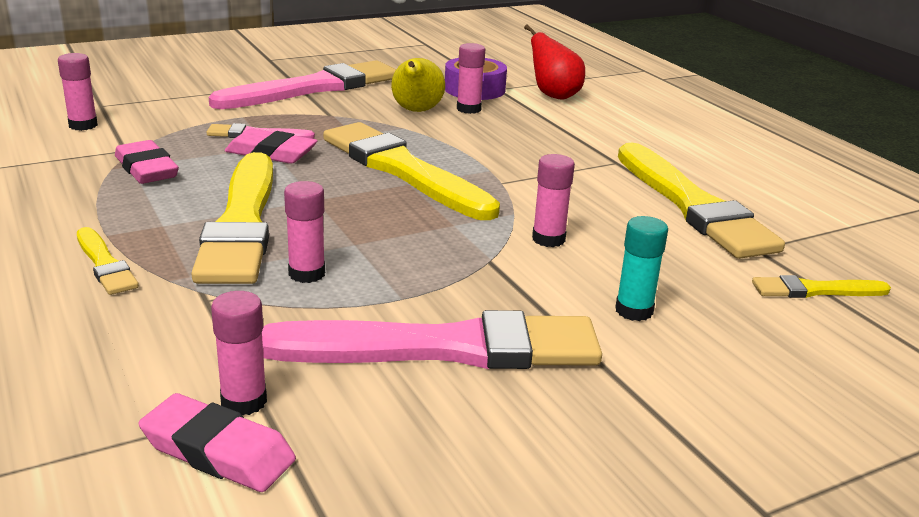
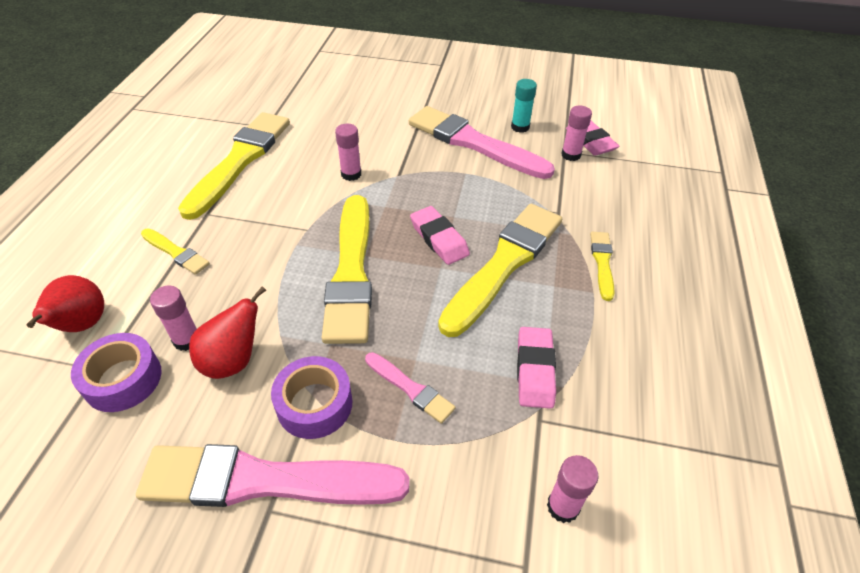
camera: 140 degrees left, 20 degrees up
pink eraser [225,128,317,164] -> pink eraser moved to [410,206,470,265]
pink glue stick [284,181,325,283] -> none
yellow pear [391,58,445,112] -> red pear [189,286,266,379]
turquoise glue stick [615,216,668,321] -> turquoise glue stick moved to [511,79,537,133]
yellow brush [752,275,891,298] -> yellow brush moved to [141,229,210,275]
none -> purple tape [271,356,353,439]

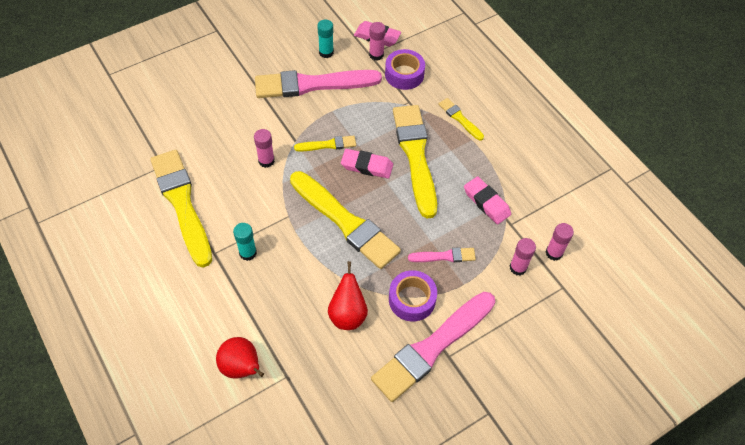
camera: 45 degrees left, 10 degrees up
purple tape [71,333,162,412] -> purple tape moved to [385,49,425,90]
yellow brush [141,229,210,275] -> yellow brush moved to [294,136,356,152]
pink glue stick [150,286,197,351] -> pink glue stick moved to [510,238,536,276]
none -> turquoise glue stick [233,223,257,261]

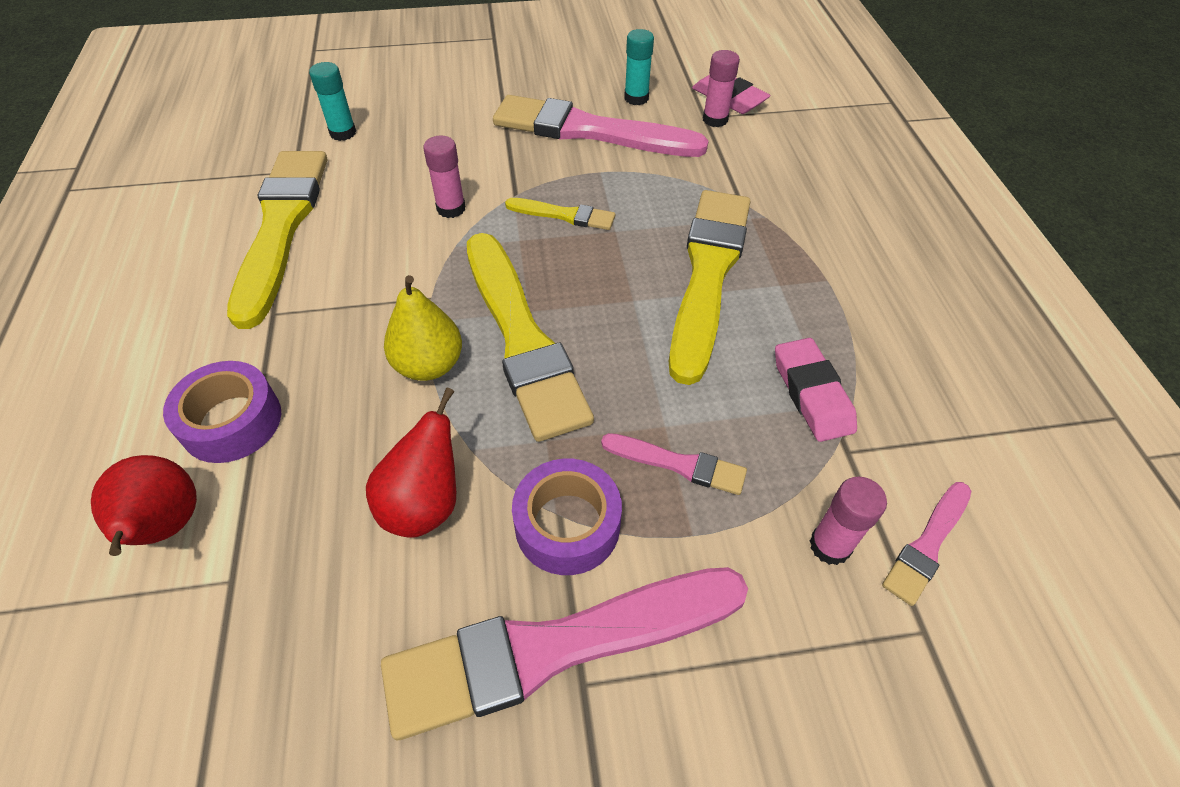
camera: 25 degrees right, 5 degrees down
turquoise glue stick [233,223,257,261] -> turquoise glue stick moved to [309,62,356,141]
pink eraser [341,149,393,179] -> none
purple tape [385,49,425,90] -> purple tape moved to [163,361,281,463]
yellow brush [438,98,484,141] -> none
pink glue stick [546,223,574,261] -> pink brush [882,482,971,606]
none -> yellow pear [384,275,462,381]

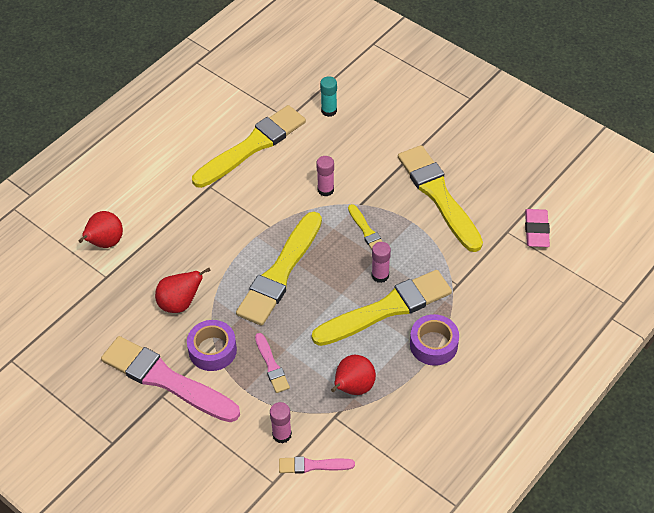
camera: 50 degrees right, 0 degrees up
purple tape [163,361,281,463] -> purple tape moved to [410,314,459,366]
yellow pear [384,275,462,381] -> none
pink brush [493,95,708,157] -> yellow brush [398,145,483,252]
turquoise glue stick [624,29,654,105] -> none
pink glue stick [703,50,740,127] -> pink glue stick moved to [372,242,391,283]
pink eraser [775,338,857,442] -> red pear [331,355,376,395]

